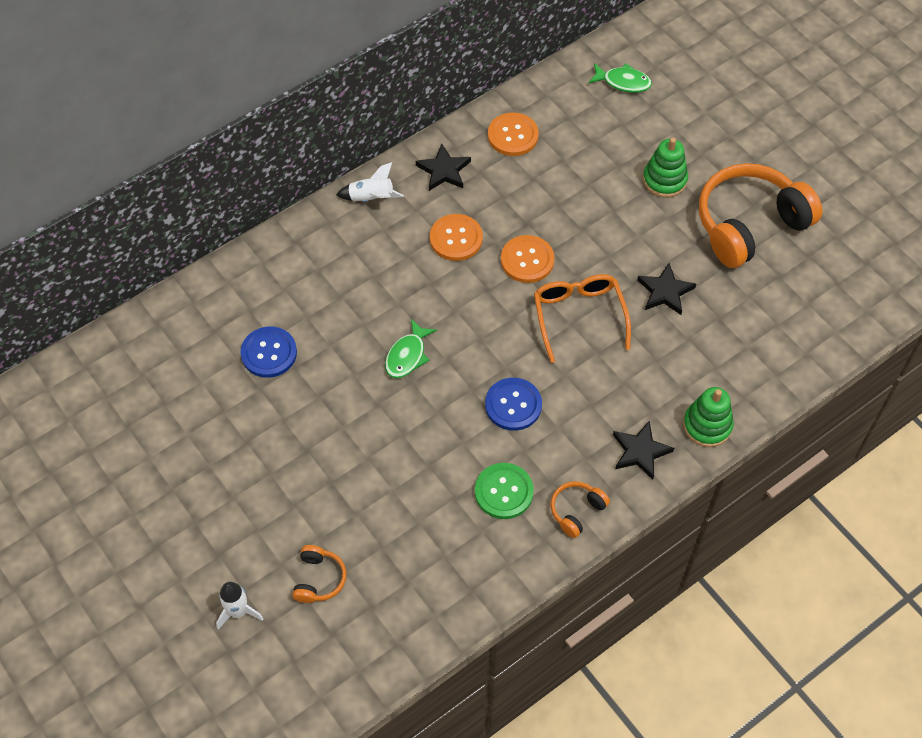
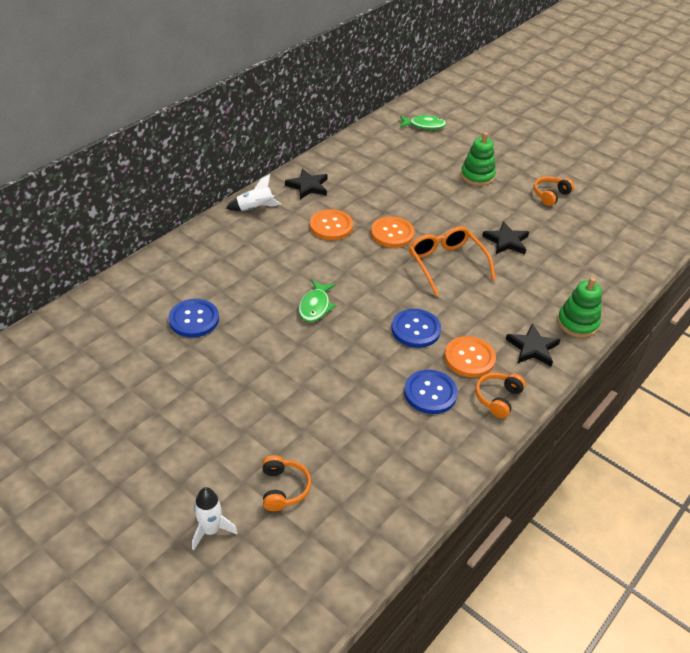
camera: 15 degrees left, 15 degrees down
green button [475,463,534,519] -> blue button [404,370,458,414]
orange button [488,112,539,156] -> orange button moved to [444,336,496,377]
orange headphones [699,163,822,268] -> orange headphones [533,176,574,206], size x0.44

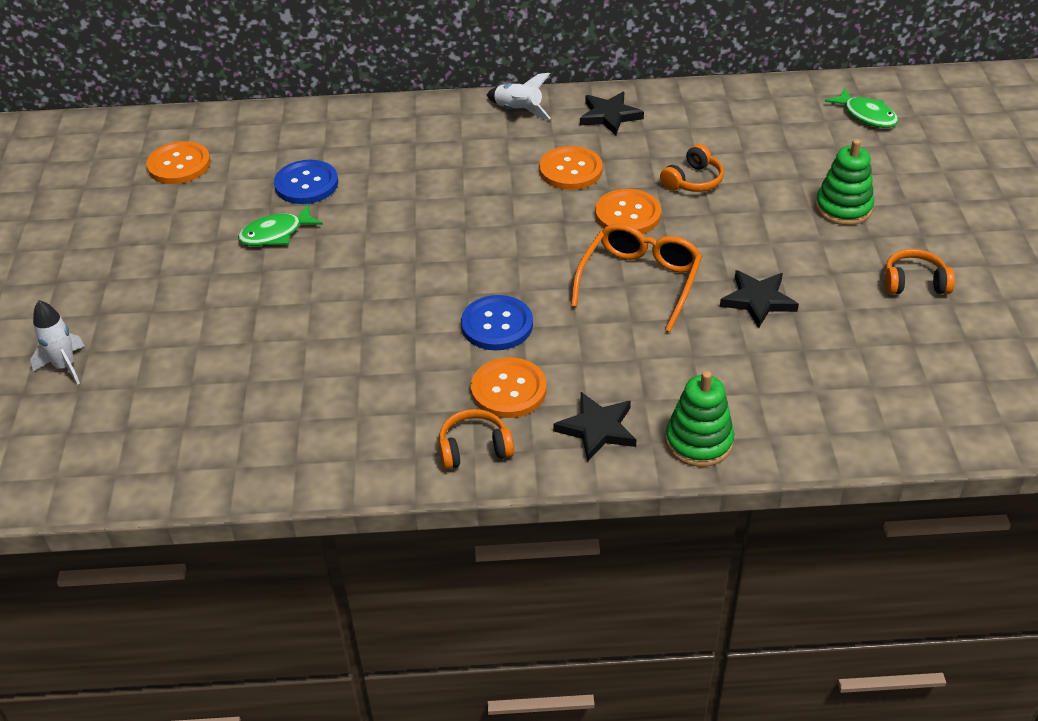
camera: 50 degrees right, 0 degrees up
orange headphones [262,455,311,511] -> orange headphones moved to [660,144,724,192]
green fish [298,280,336,322] -> green fish moved to [238,204,323,246]
blue button [404,370,458,414] -> none
none -> orange button [146,141,211,184]

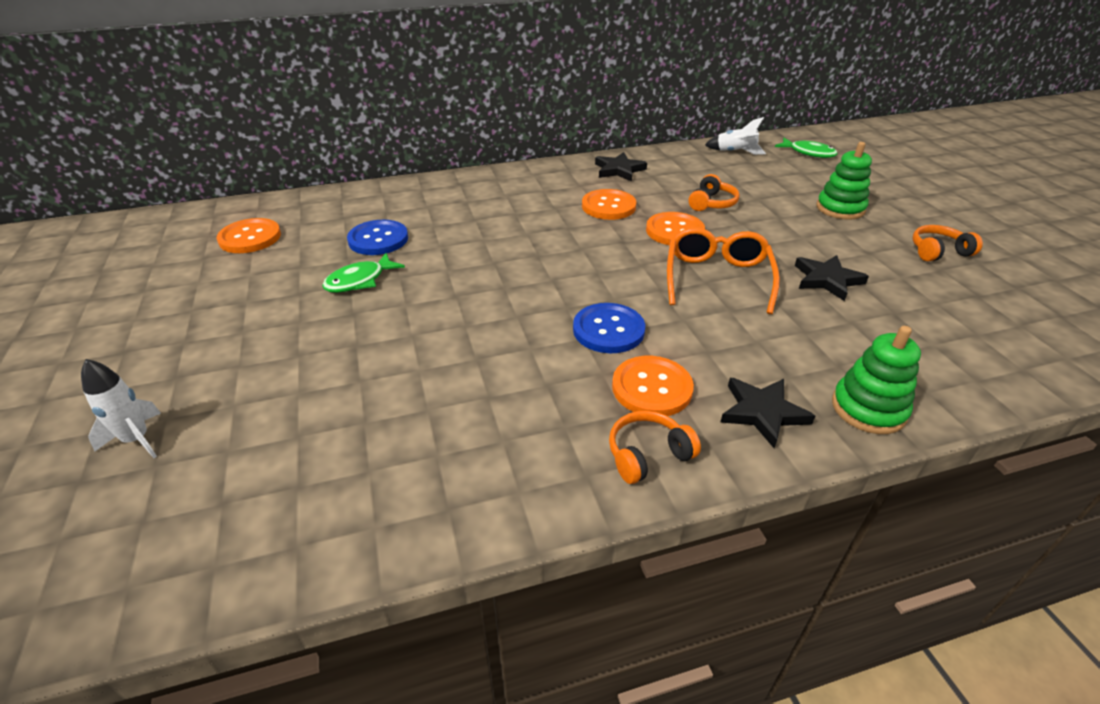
camera: 15 degrees left, 5 degrees down
white rocket [487,73,551,119] -> white rocket moved to [705,117,766,155]

